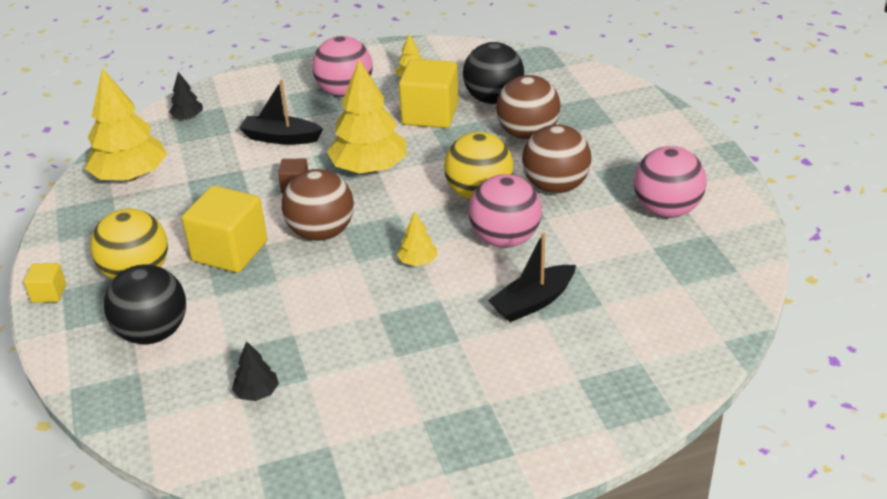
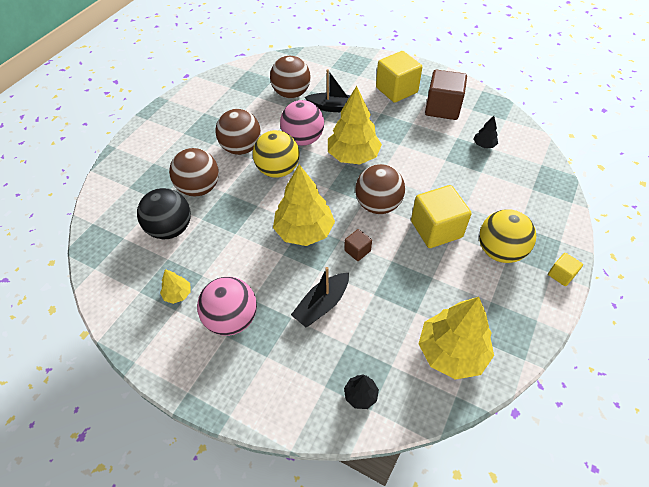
camera: 135 degrees left, 15 degrees up
black ball [104,264,186,344] -> none
black boat [239,80,323,145] -> black boat turned 75 degrees clockwise [291,267,349,327]
yellow tree [397,212,438,266] -> yellow tree [328,86,382,164], size x2.19
yellow cube [399,59,458,128] -> yellow cube moved to [376,51,422,103]
pink ball [634,146,707,218] -> none
none -> brown ball [270,56,311,98]
none -> brown cube [425,70,467,120]

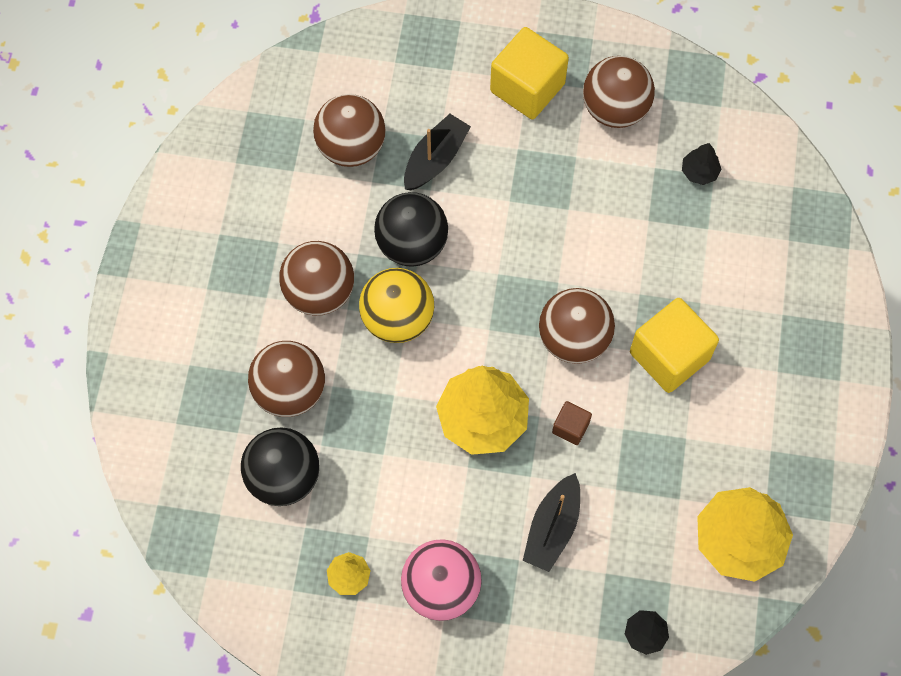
camera: 20 degrees left, 15 degrees up
pink ball [280,100,324,146] -> black ball [374,192,448,267]
black boat [305,69,351,112] -> black boat turned 45 degrees counterclockwise [404,114,471,190]
yellow tree [328,86,382,164] -> none
brown cube [425,70,467,120] -> brown ball [583,56,655,128]
yellow ball [479,209,536,263] -> none
yellow cube [548,253,583,286] -> none

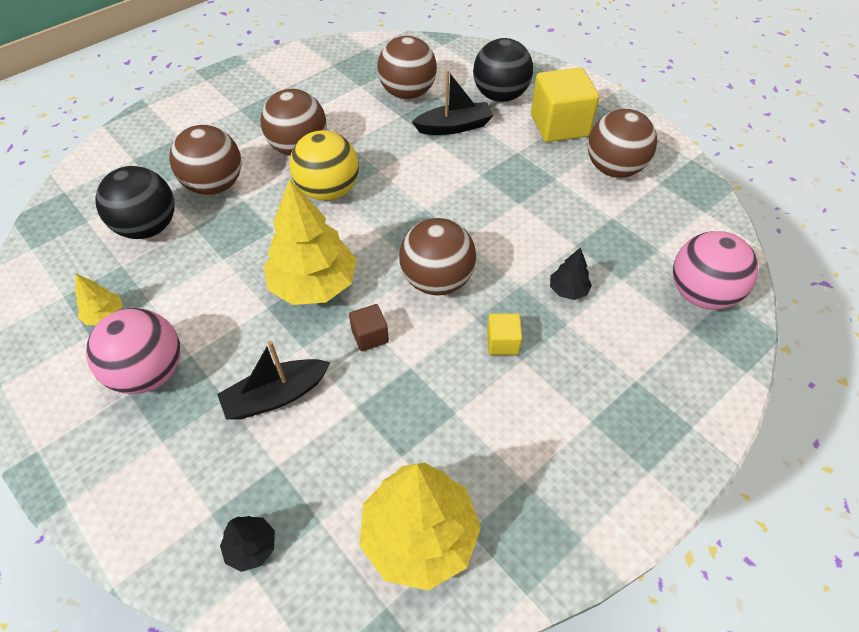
camera: 40 degrees right, 15 degrees down
black ball [374,192,448,267] -> black ball moved to [473,38,533,102]
yellow cube [630,298,719,393] -> yellow cube [487,314,522,355], size x0.48
black tree [682,143,722,185] -> black tree moved to [550,247,592,300]
none -> pink ball [673,231,758,310]

